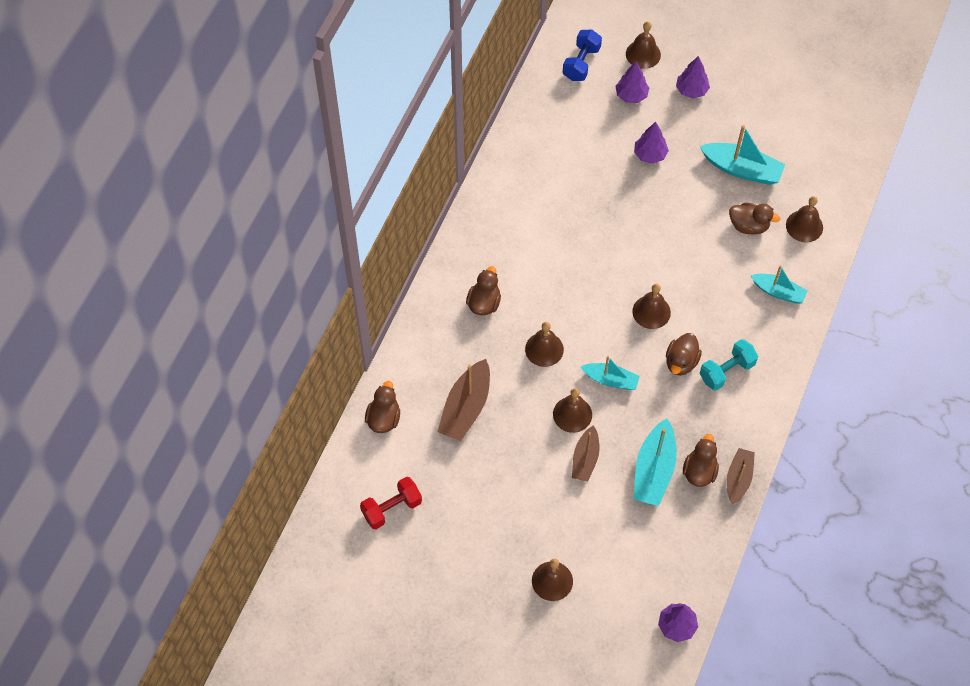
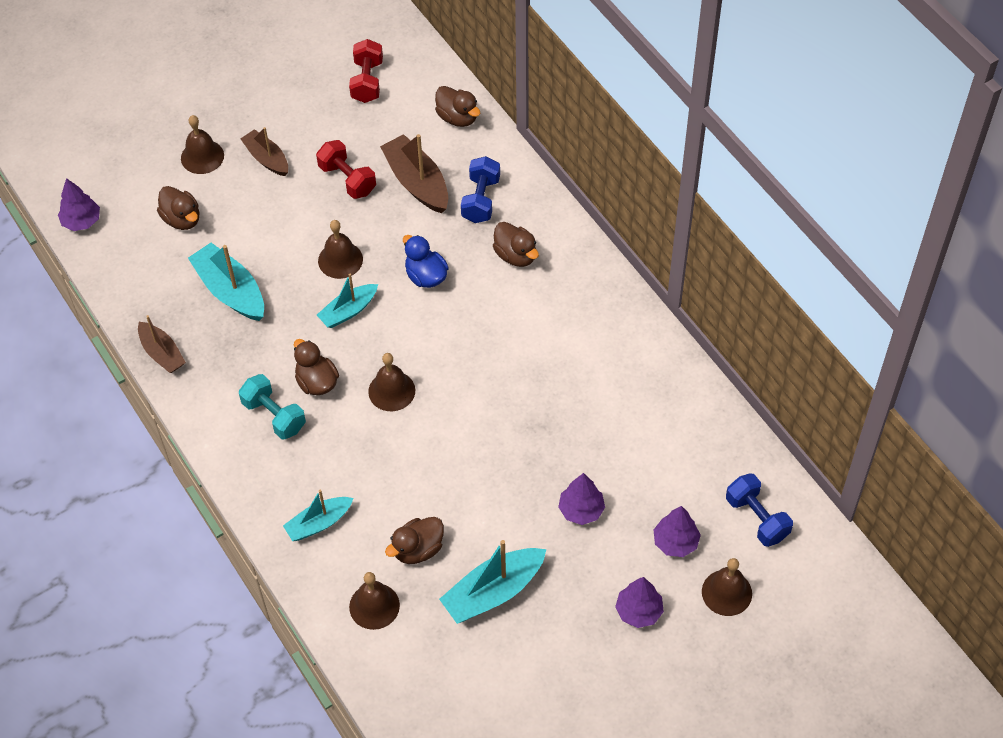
camera: 125 degrees right, 5 degrees down
brown bell [525,322,564,367] -> blue duck [403,235,449,288]
brown boat [572,425,600,482] -> brown boat moved to [241,127,288,176]
brown duck [683,434,719,487] -> brown duck moved to [157,186,199,230]
turquoise dumbbell [699,339,758,391] -> turquoise dumbbell turned 45 degrees counterclockwise [239,374,306,439]
none -> red dumbbell [316,140,376,199]
none -> blue dumbbell [461,156,500,223]

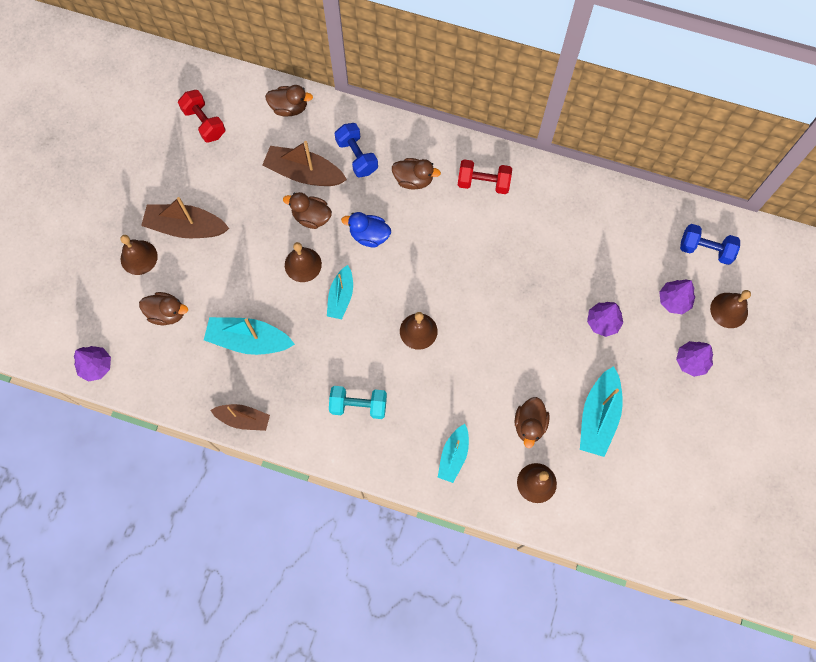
camera: 40 degrees left, 15 degrees up
brown boat [241,127,288,176] -> brown boat [141,197,229,238], size x1.55
brown duck [294,339,339,395] -> brown duck moved to [283,192,332,229]
red dumbbell [316,140,376,199] -> red dumbbell moved to [458,159,512,194]

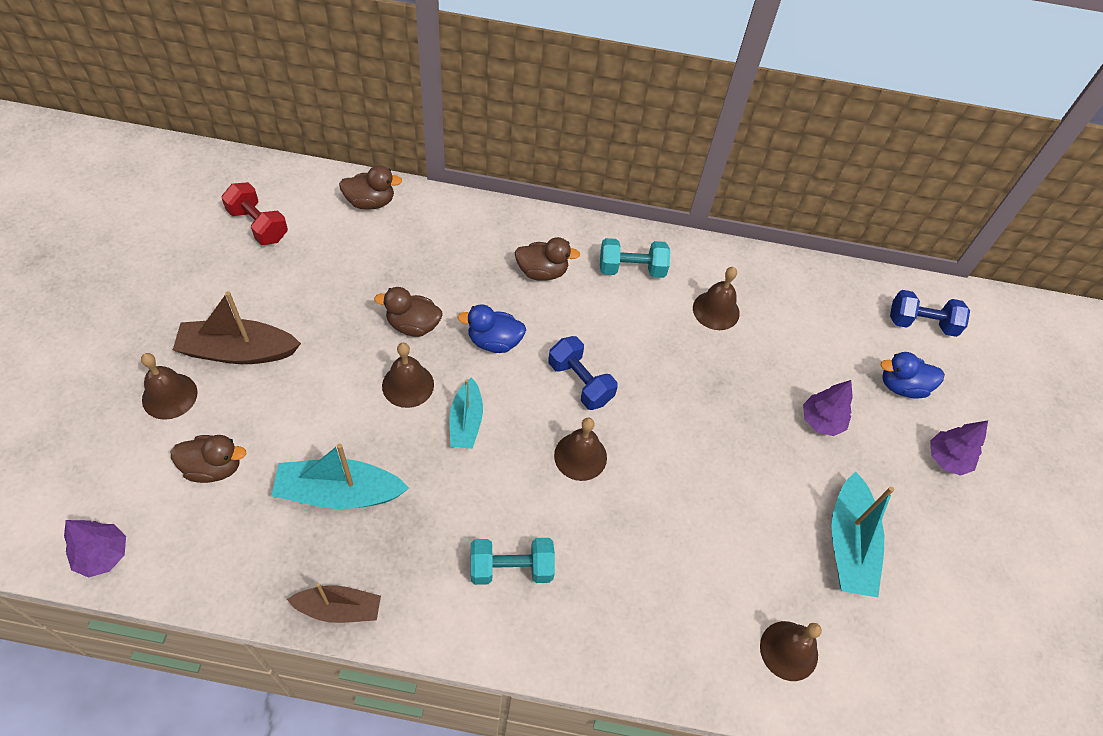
camera: 15 degrees left, 15 degrees down
brown boat [262,141,347,186] -> none
blue dumbbell [335,123,378,178] -> blue dumbbell moved to [548,336,618,410]
turquoise boat [438,424,469,483] -> none
red dumbbell [458,159,512,194] -> turquoise dumbbell [600,238,670,278]
brown duck [514,397,550,448] -> none
purple tree [659,279,695,314] -> blue duck [881,352,945,399]
brown bell [710,290,751,328] -> brown bell moved to [693,267,740,330]

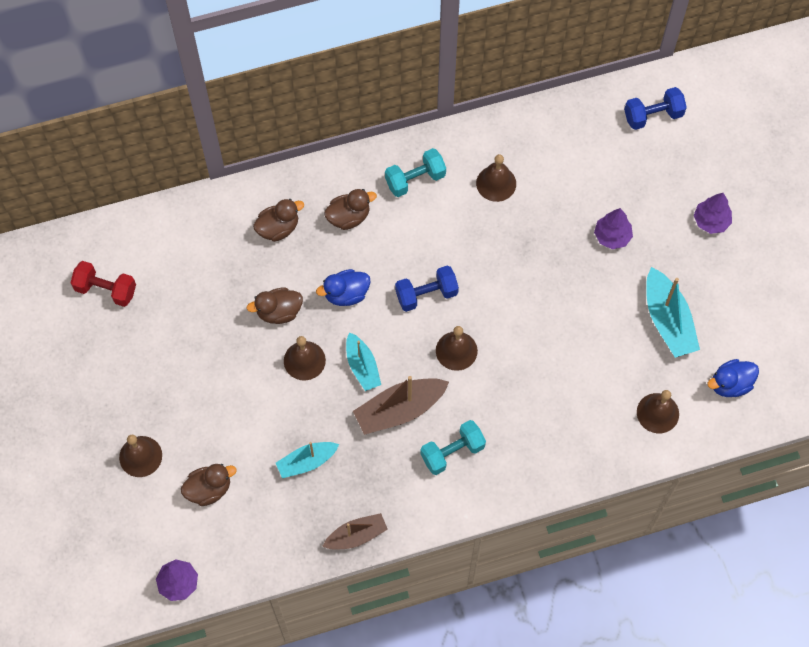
camera: 20 degrees left, 10 degrees up
brown boat [173,291,301,364] -> brown boat moved to [353,376,449,435]
turquoise boat [272,443,409,509] -> turquoise boat [276,442,339,478], size x0.65
brown duck [339,165,402,210] -> brown duck moved to [253,199,304,242]
blue dumbbell [548,336,618,410] -> blue dumbbell turned 45 degrees counterclockwise [395,265,459,312]
blue duck [881,352,945,399] -> blue duck moved to [707,359,759,397]

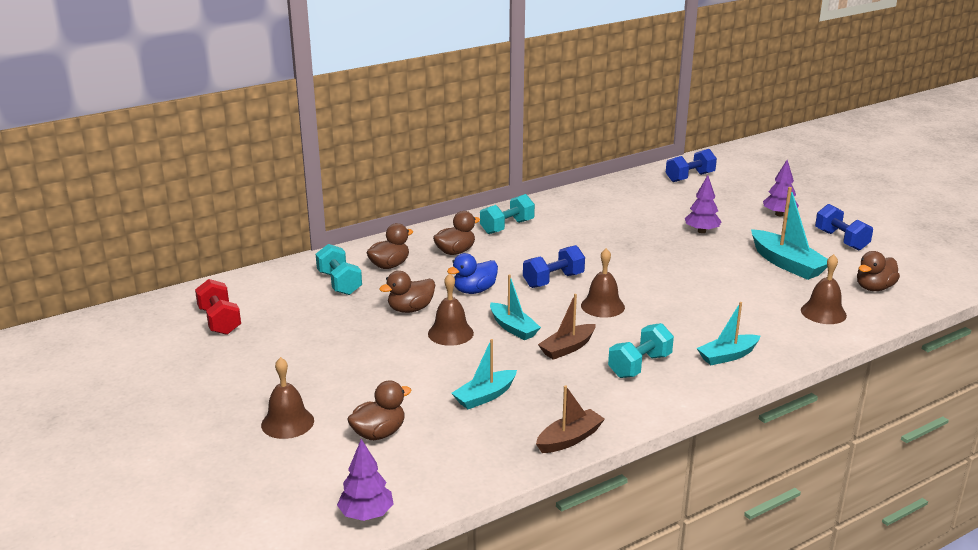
camera: 15 degrees left, 40 degrees down
red dumbbell [71,261,136,307] -> red dumbbell turned 60 degrees clockwise [195,279,241,335]
brown boat [353,376,449,435] -> brown boat [538,294,596,360], size x0.65
brown bell [476,154,516,202] -> none
blue duck [707,359,759,397] -> brown duck [857,251,900,291]
none -> turquoise dumbbell [316,244,362,295]
none -> turquoise boat [697,302,760,365]
none -> blue dumbbell [815,204,873,250]

